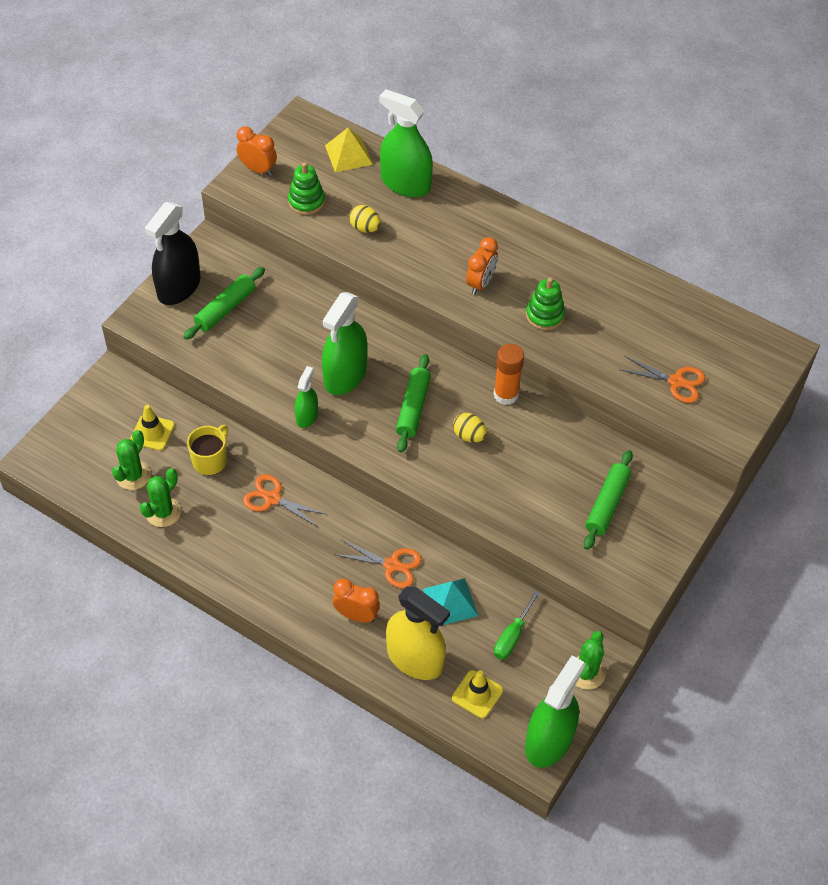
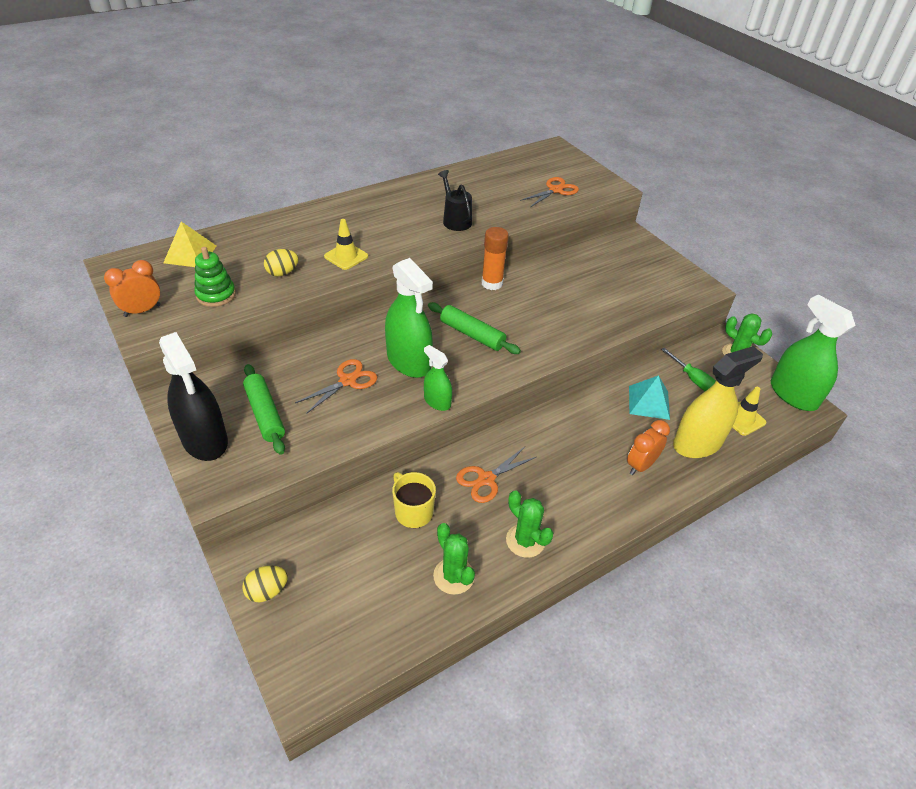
camera: 65 degrees left, 10 degrees down
green cactus [112,430,151,490] -> green cactus moved to [506,490,553,558]
yellow traffic cone [130,405,175,451] -> yellow traffic cone moved to [324,219,368,270]
orange scissors [334,539,422,588] -> orange scissors moved to [295,359,378,414]
green spray bottle [379,89,433,197] -> none
yellow egg [453,413,487,443] -> yellow egg moved to [242,566,288,602]
orange clock [466,237,498,295] -> none
green stacking toy [526,278,565,330] -> black watering can [438,170,472,231]
green rolling pin [584,450,633,550] -> none

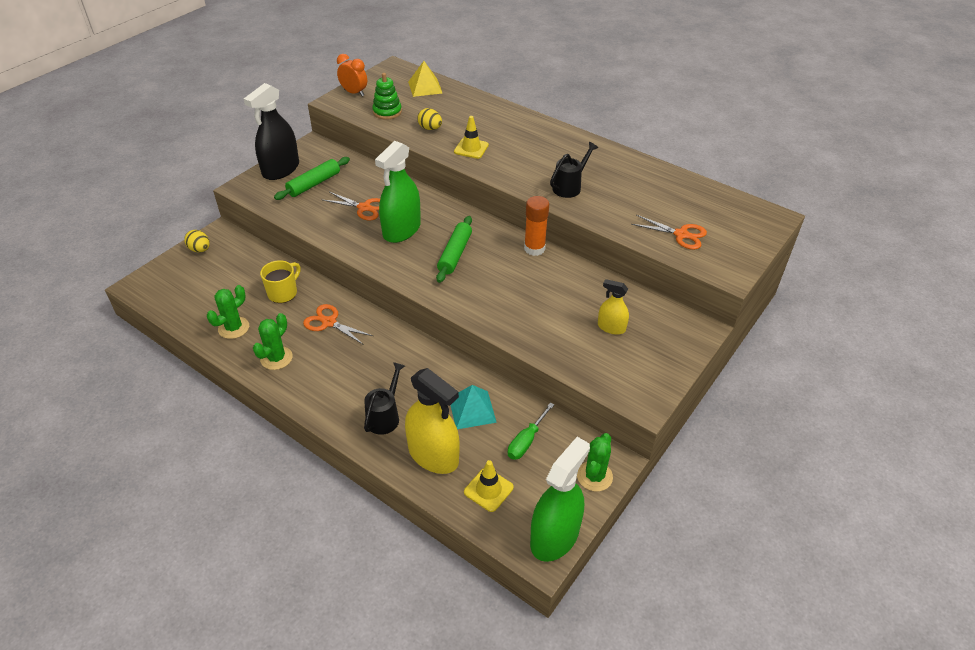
camera: 70 degrees right, 0 degrees up
green spray bottle [424,345,452,411] -> none
orange clock [627,420,670,475] -> black watering can [364,362,405,435]
none -> yellow spray bottle [598,279,629,335]

